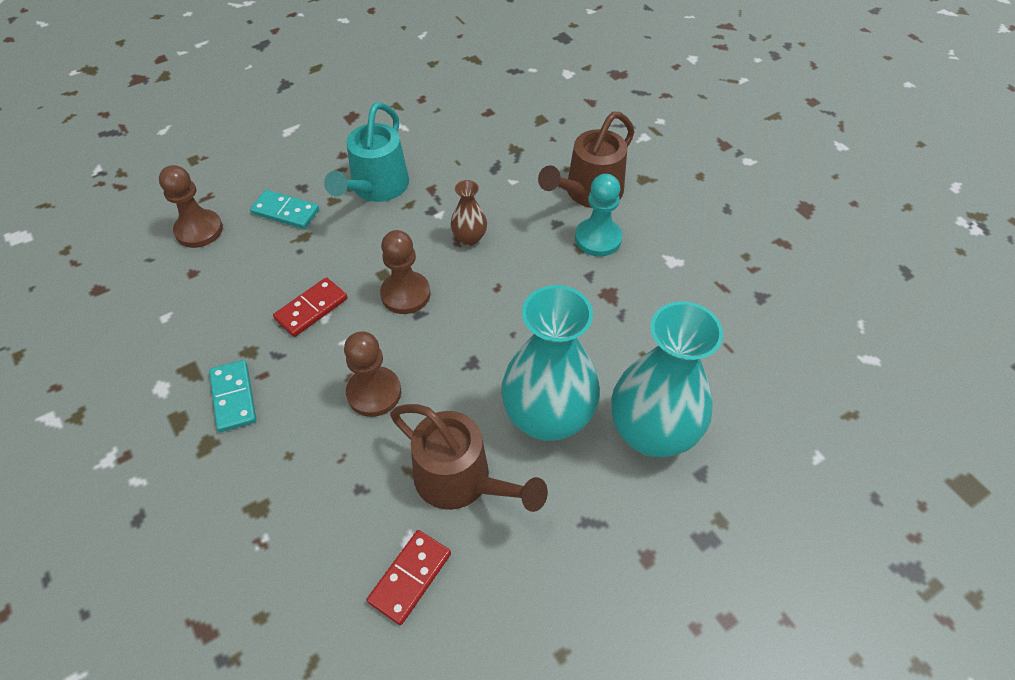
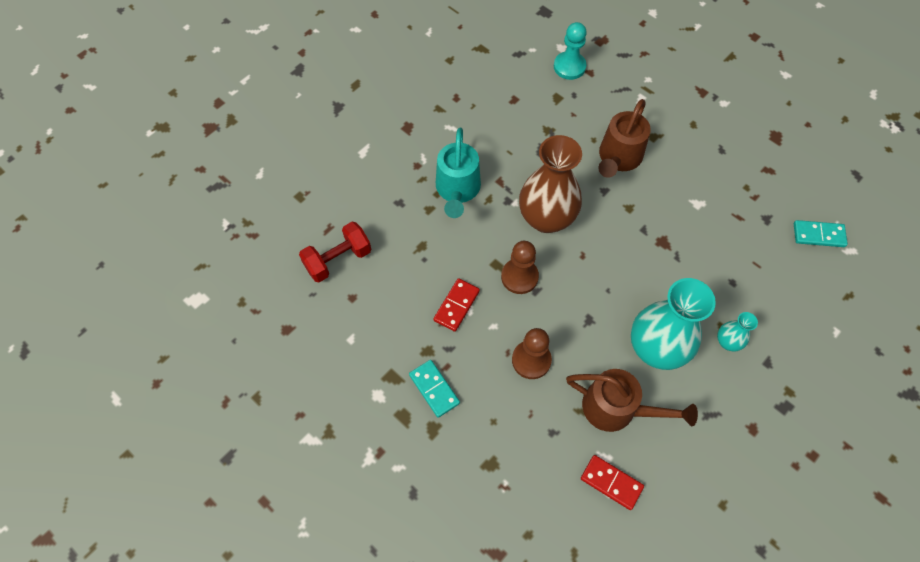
camera: 15 degrees left, 10 degrees up
brown pawn [159,165,223,248] -> red dumbbell [299,222,371,282]
turquoise domino [250,190,319,229] -> turquoise domino moved to [794,220,848,247]
red domino [367,530,451,625] -> red domino turned 75 degrees counterclockwise [581,455,644,510]
brown vase [451,180,487,246] -> brown vase [519,135,582,233], size x2.17
turquoise pawn [575,174,622,256] -> turquoise pawn moved to [554,22,587,80]
turquoise vase [611,301,723,457] -> turquoise vase [717,312,758,351], size x0.46

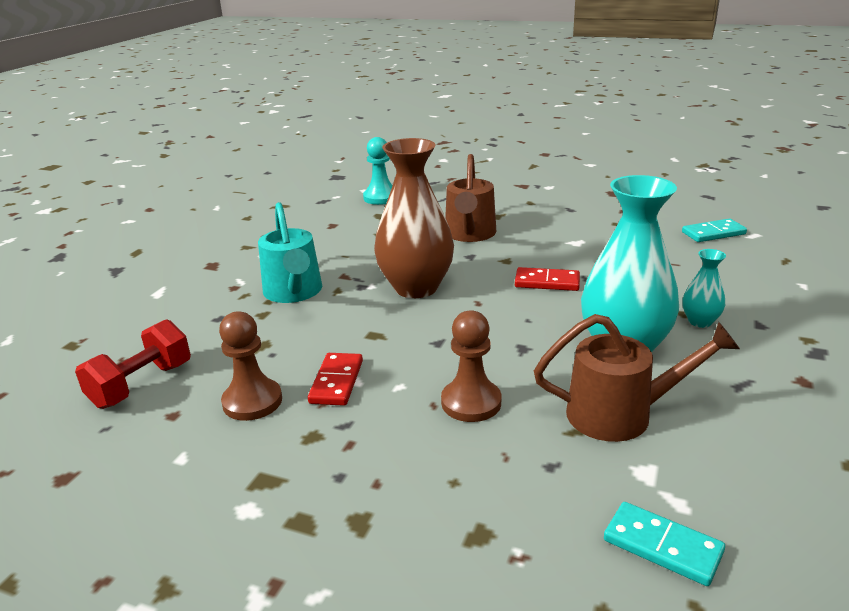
camera: 20 degrees left, 35 degrees down
turquoise domino [409,360,460,418] -> turquoise domino moved to [604,502,725,586]
brown pawn [501,241,539,294] -> brown pawn moved to [219,311,282,421]
red domino [581,455,644,510] -> red domino moved to [515,267,580,291]

